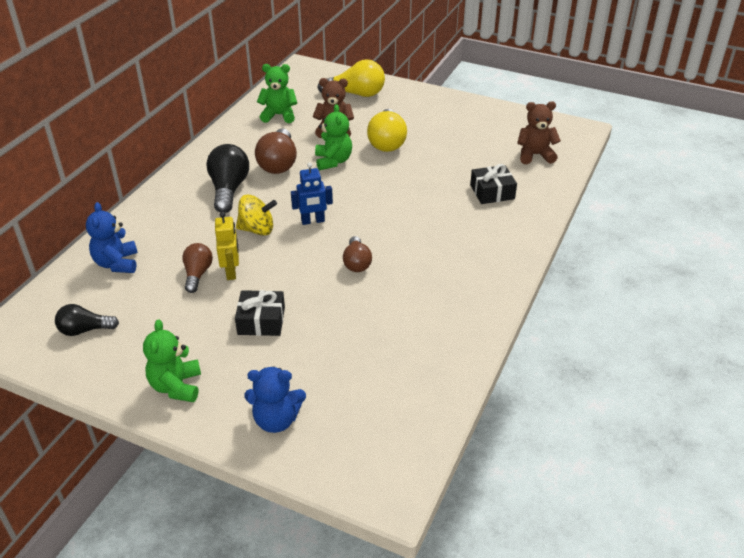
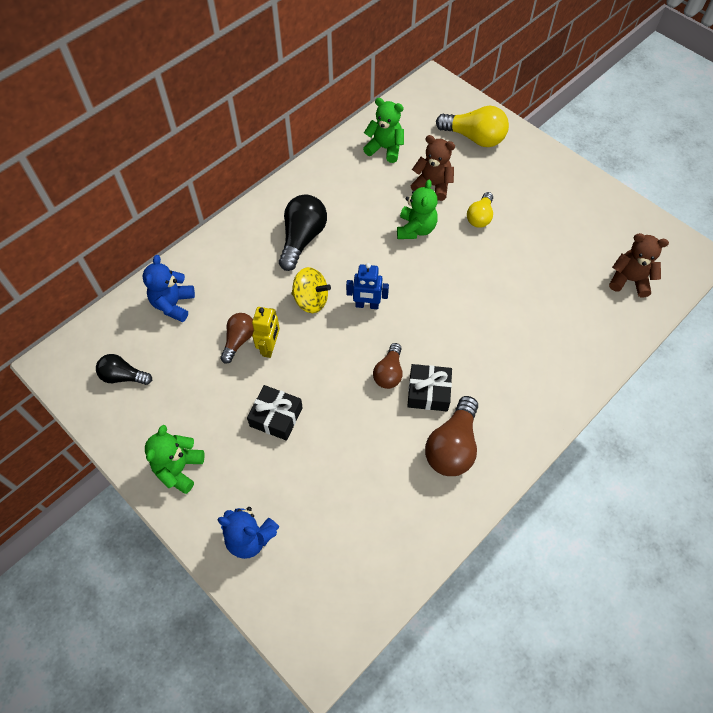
camera: 20 degrees right, 20 degrees up
brown light bulb [255,128,297,174] -> brown light bulb moved to [425,396,478,476]
yellow light bulb [367,109,407,152] -> yellow light bulb [467,192,493,228], size x0.62
black gift [470,164,517,204] -> black gift moved to [407,364,452,411]

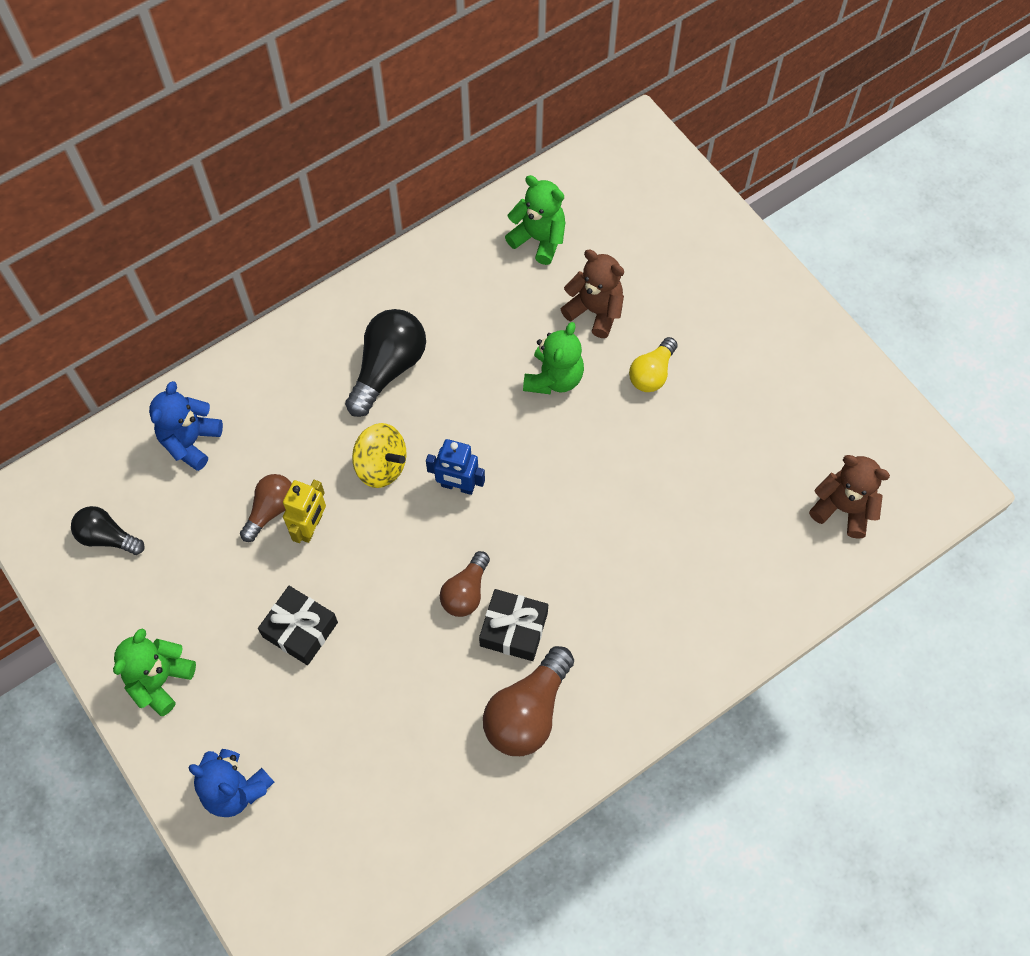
camera: 10 degrees right, 5 degrees up
yellow light bulb [436,105,509,147] -> none

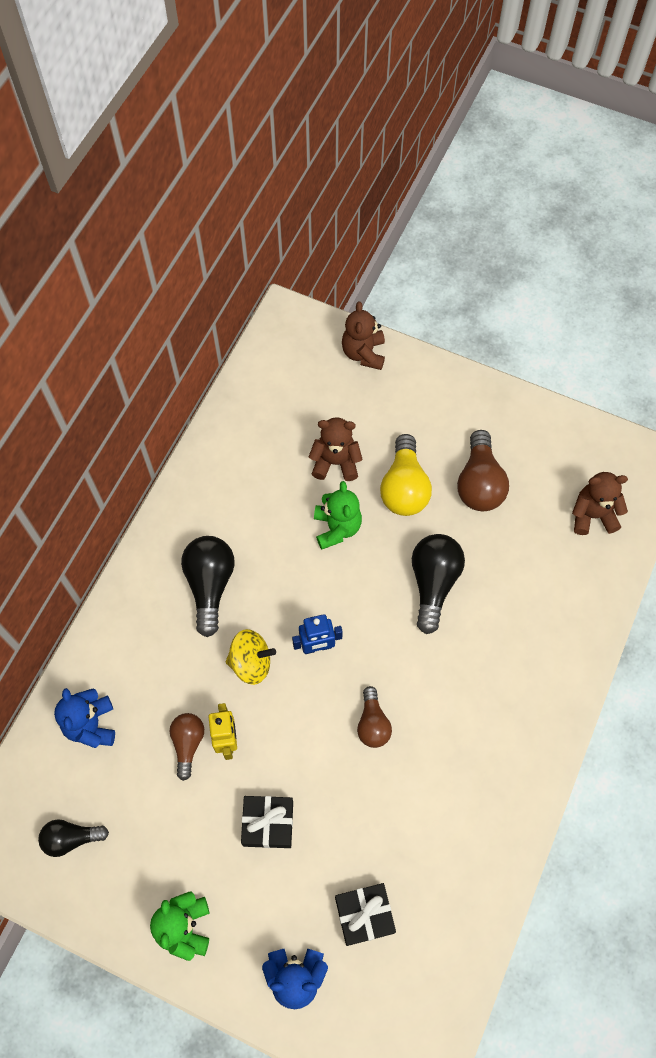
camera: 30 degrees left, 0 degrees up
black gift [479,589,548,661] -> black gift moved to [335,883,396,946]
brown light bulb [483,646,574,756] -> brown light bulb moved to [457,430,509,511]
green teddy bear [505,175,566,265] -> none
yellow light bulb [629,337,678,392] -> yellow light bulb [380,434,432,516], size x1.62
none -> brown teddy bear [342,301,385,370]
none -> black light bulb [412,534,465,634]

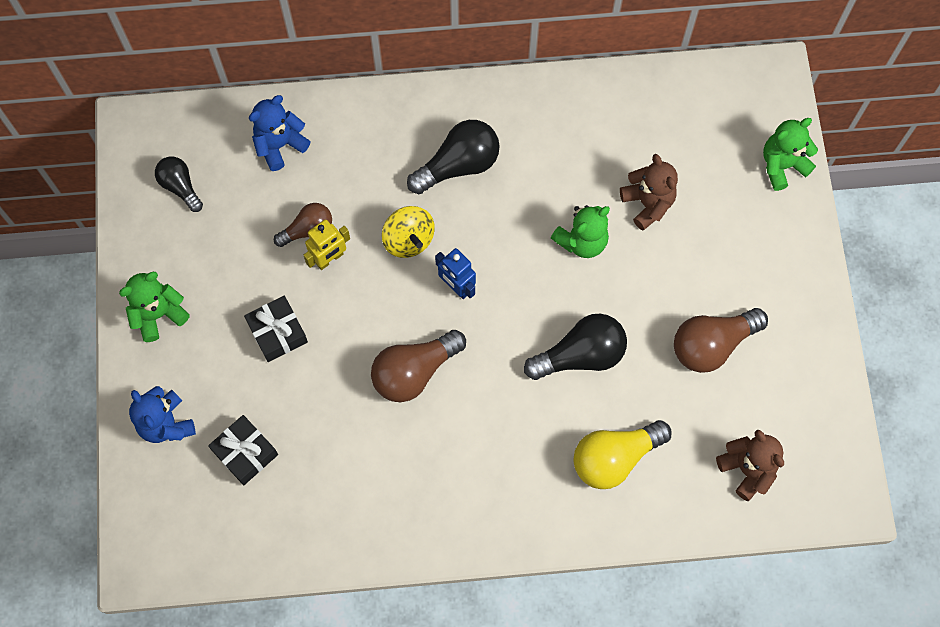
camera: 60 degrees right, 5 degrees up
brown teddy bear [342,301,385,370] -> green teddy bear [763,118,818,191]
brown light bulb [357,686,392,748] -> brown light bulb [371,330,466,402], size x1.62
yellow light bulb [380,434,432,516] -> yellow light bulb moved to [573,420,672,489]

